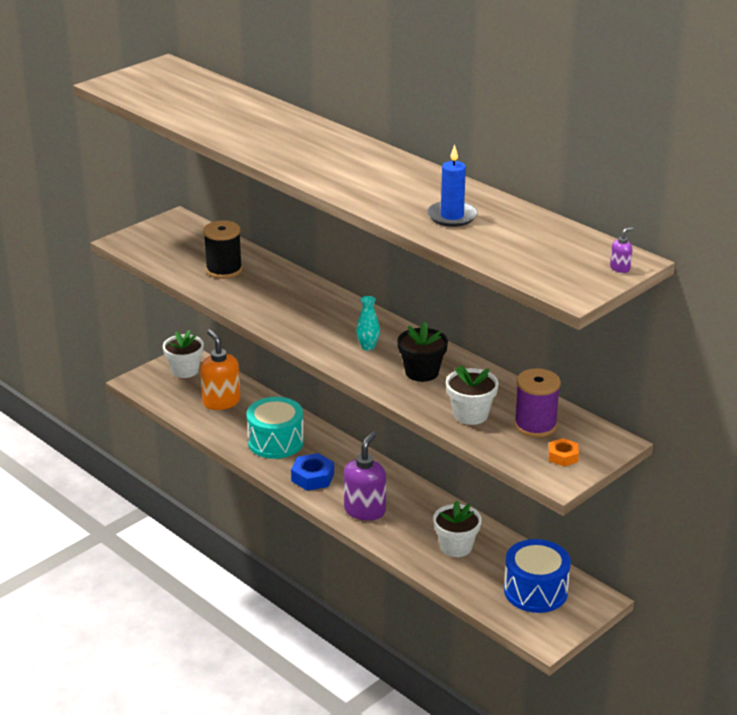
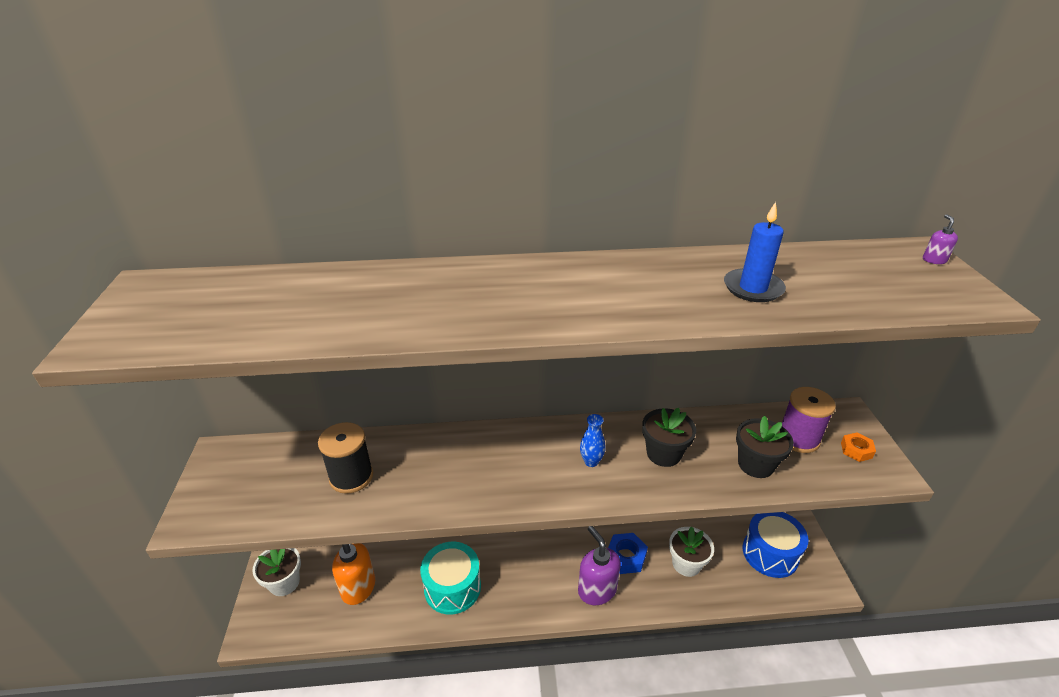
camera: 50 degrees left, 5 degrees up
blue nut [291,453,334,491] -> blue nut moved to [608,533,648,574]
turquoise vase [356,296,380,350] -> blue vase [580,414,606,467]
white flower pot [446,365,499,425] -> black flower pot [736,416,794,478]

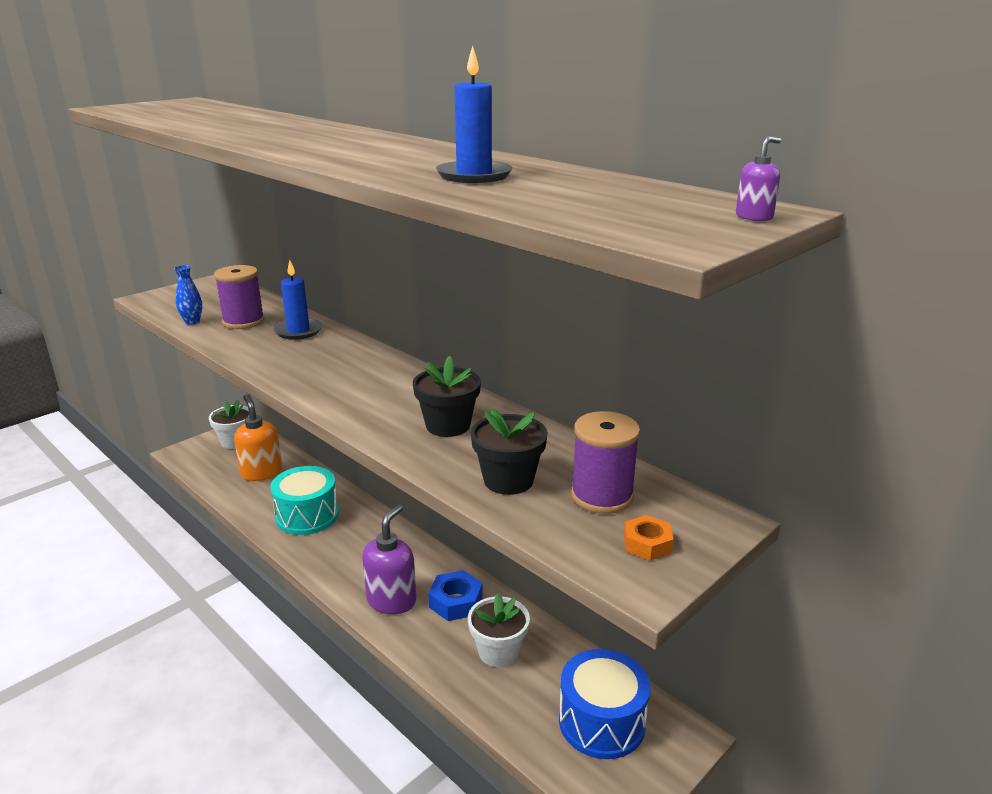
camera: 50 degrees right, 10 degrees down
black spool [318,422,373,494] -> purple spool [214,265,265,329]
blue vase [580,414,606,467] -> blue vase moved to [174,265,202,325]
none -> blue candle [273,260,322,339]

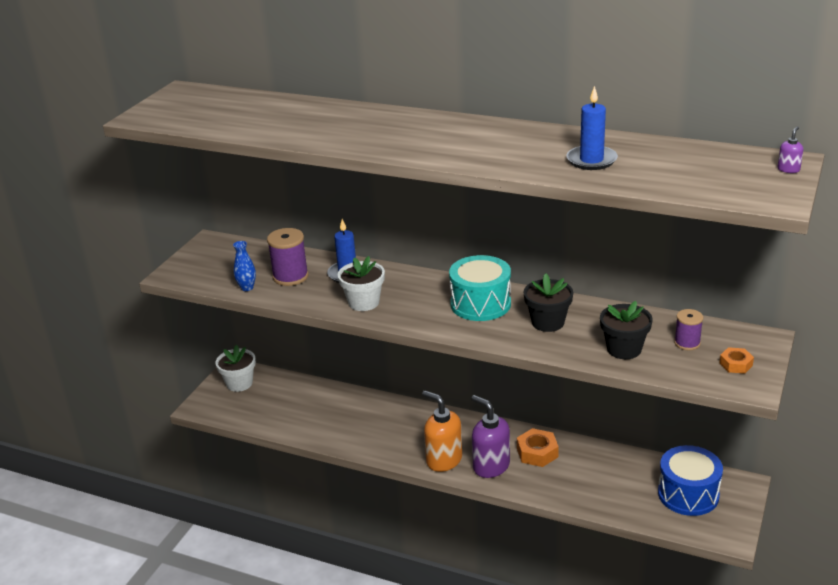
camera: 20 degrees left, 5 degrees up
orange soap dispenser [234,395,282,481] -> orange soap dispenser moved to [422,390,462,472]
turquoise drum [270,466,339,535] -> turquoise drum moved to [449,255,511,321]
purple soap dispenser [362,504,416,614] -> purple soap dispenser turned 45 degrees counterclockwise [471,395,510,478]
blue nut [428,570,483,621] -> orange nut [517,428,559,467]
white flower pot [468,592,530,667] -> white flower pot moved to [338,256,385,311]
purple spool [571,411,640,514] -> purple spool [674,309,703,350], size x0.62

